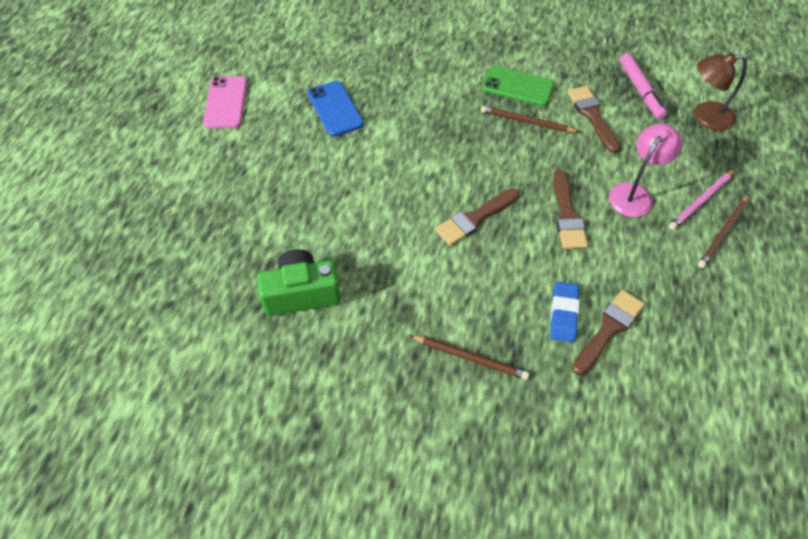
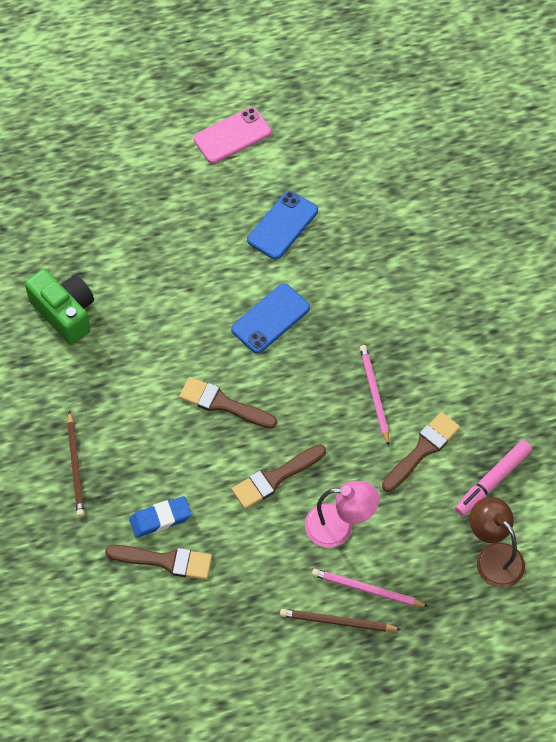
camera: 60 degrees right, 5 degrees up
brown pencil [481,106,580,132] -> pink pencil [360,345,389,446]
green phone [482,66,554,106] -> none
none -> blue phone [231,284,310,354]

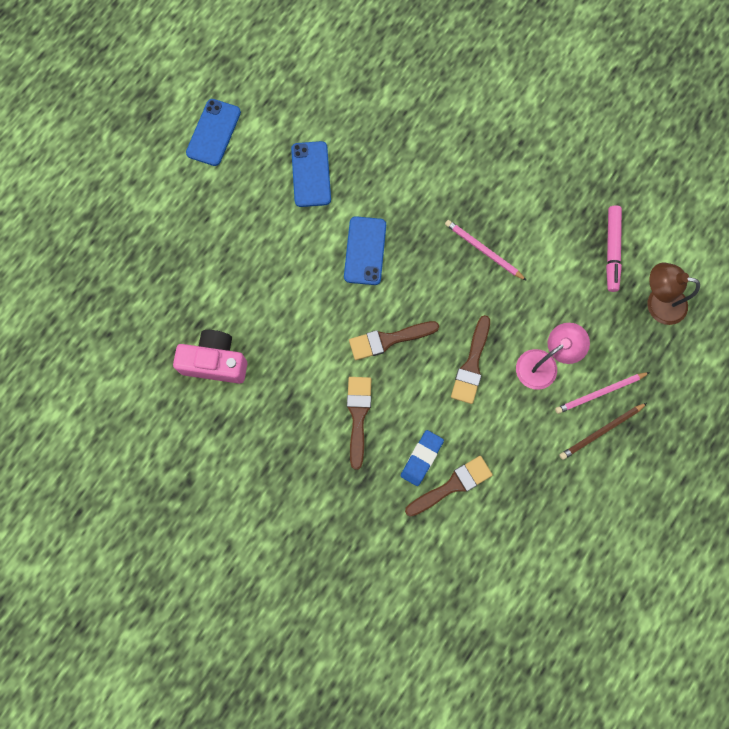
camera: 40 degrees left, 15 degrees up
green camera [25,269,94,345] -> pink camera [173,330,247,384]
brown pencil [67,411,84,517] -> none
pink phone [193,107,271,163] -> blue phone [186,99,241,166]
brown brush [382,412,460,492] -> brown brush moved to [347,377,371,470]

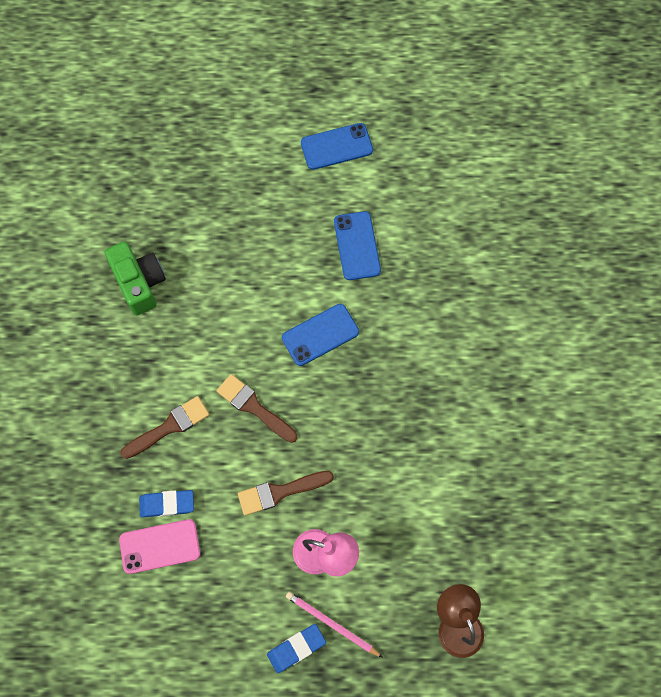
camera: 55 degrees right, 5 degrees down
pink camera [173,330,247,384] -> green camera [105,241,166,315]
blue phone [291,141,331,207] -> blue phone turned 60 degrees counterclockwise [334,211,381,280]
brown brush [405,456,493,517] -> pink phone [119,519,200,574]
pink pencil [445,220,527,281] -> none
brown pencil [560,403,647,460] -> blue eraser [267,624,326,673]
pink marker [606,206,622,292] -> none

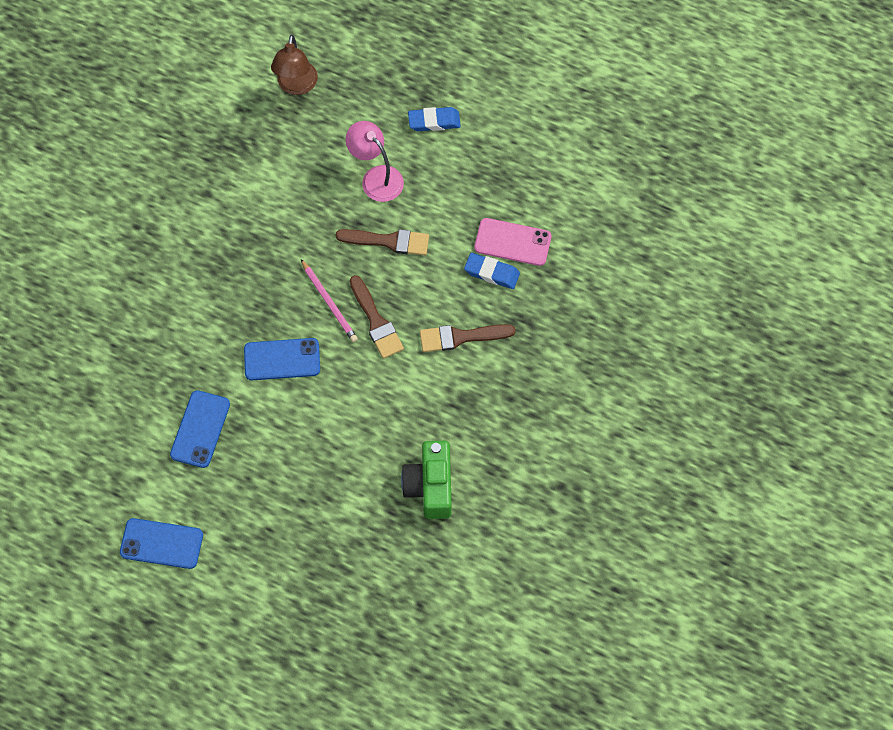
camera: 155 degrees left, 5 degrees down
pink pencil [286,592,383,658] -> pink pencil moved to [301,259,358,342]

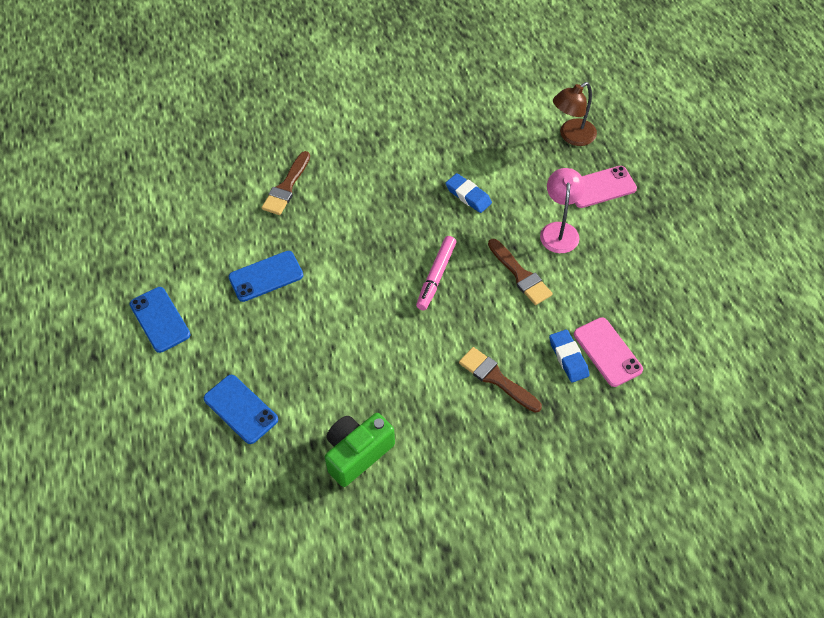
camera: 50 degrees right, 10 degrees down
blue phone [244,338,320,380] -> blue phone moved to [204,375,278,444]
pink pencil [301,259,358,342] -> pink marker [416,236,457,310]
brown brush [350,275,404,359] -> brown brush moved to [261,151,310,215]
blue eraser [408,107,461,131] -> blue eraser moved to [445,173,492,213]
none -> pink phone [575,166,637,208]

